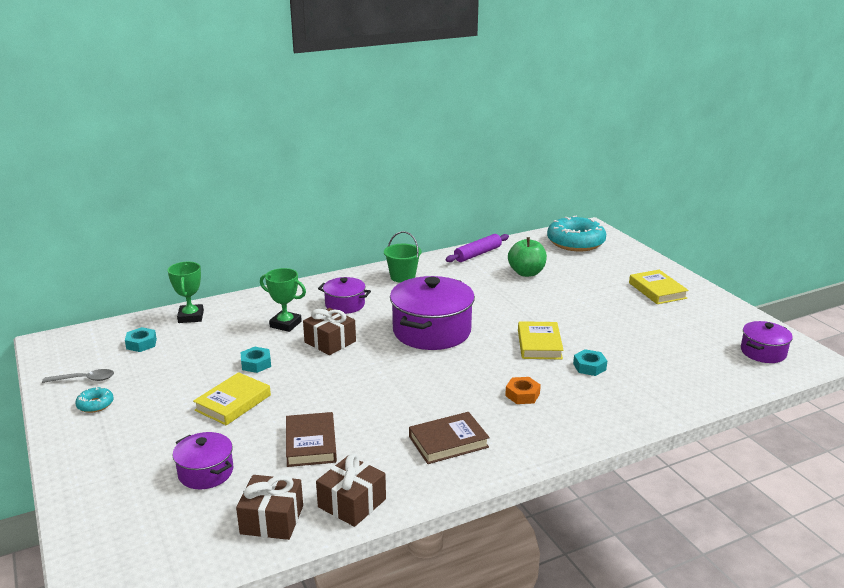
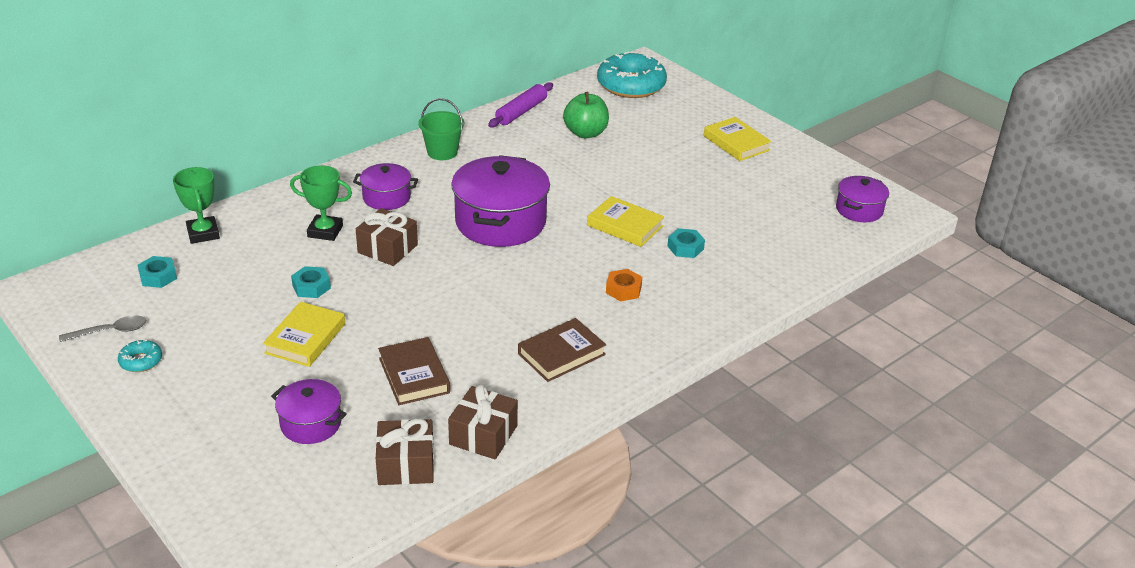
camera: 15 degrees left, 10 degrees up
yellow book [518,321,564,359] -> yellow book turned 45 degrees counterclockwise [587,196,664,247]

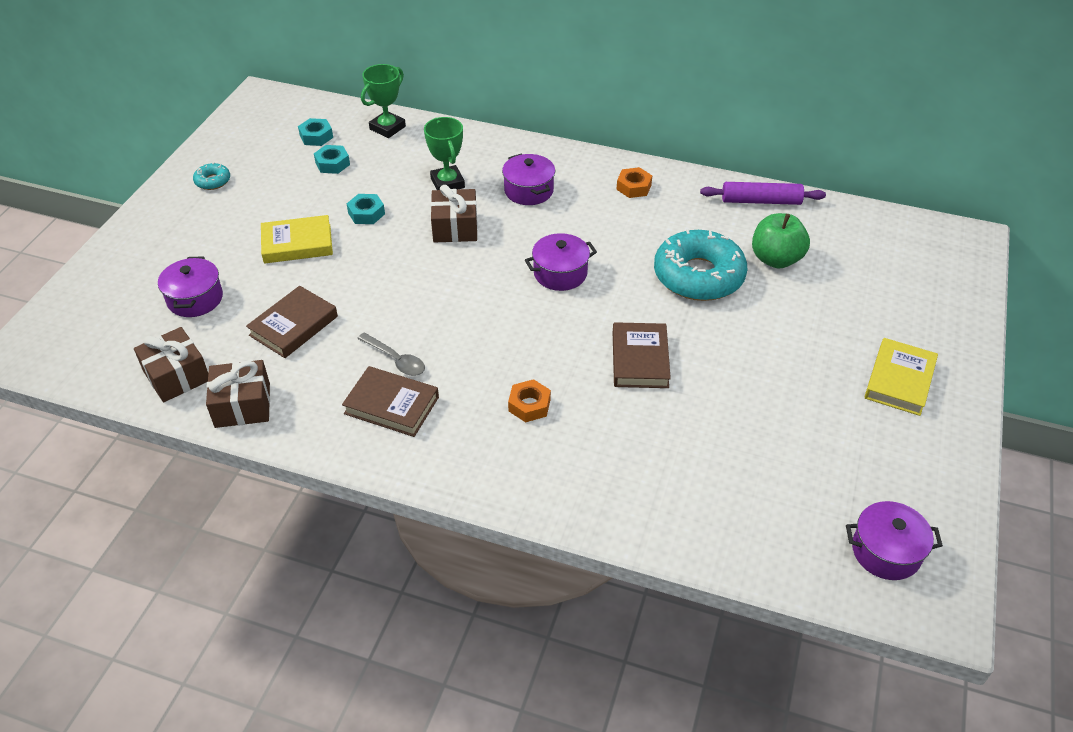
camera: 60 degrees right, 10 degrees up
grey spoon [59,315,146,342] -> grey spoon moved to [357,333,425,376]
green bucket [418,98,464,160] -> orange nut [616,167,652,198]
purple pot [451,155,550,247] -> purple pot [525,233,597,291], size x0.54
yellow book [587,196,664,247] -> brown book [613,322,671,388]
turquoise donut [597,52,667,98] -> turquoise donut moved to [654,228,747,301]
turquoise nut [667,228,705,258] -> turquoise nut moved to [314,145,350,174]

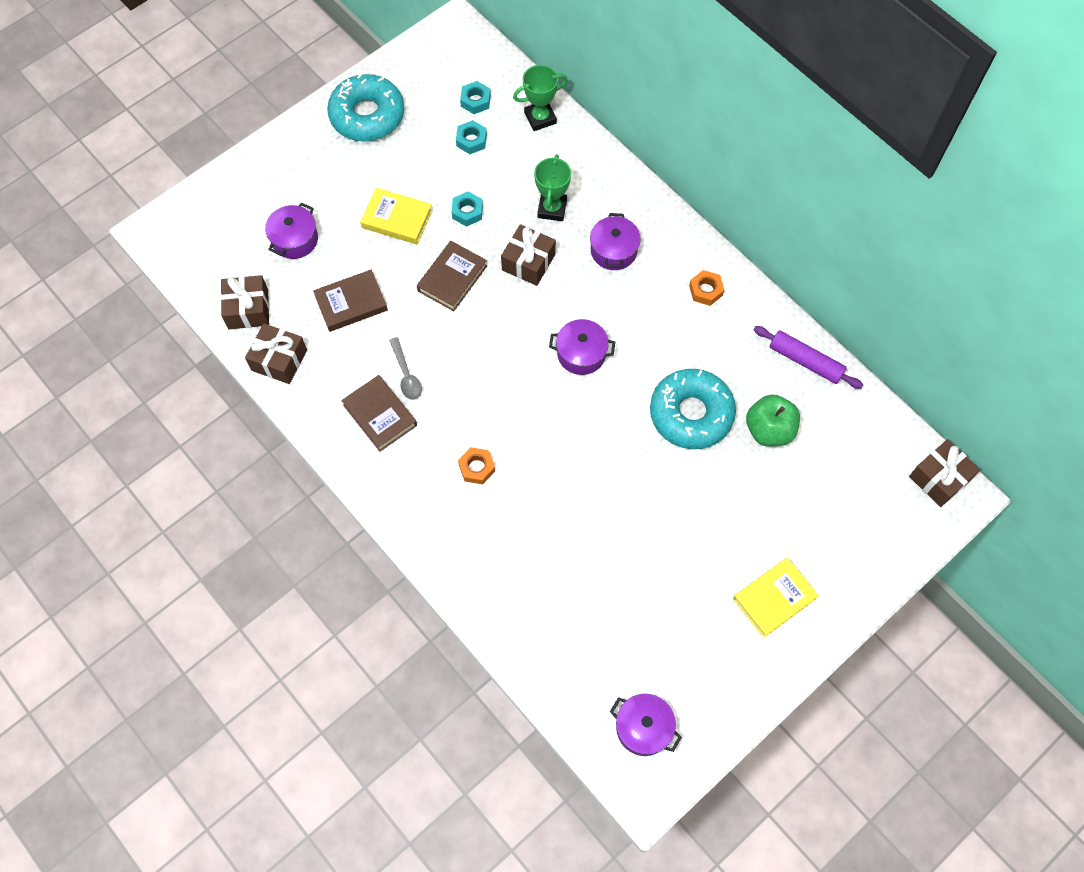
camera: 30 degrees right, 20 degrees up
turquoise donut [193,162,230,190] -> turquoise donut [327,73,404,142], size x2.30
brown book [613,322,671,388] -> brown book moved to [417,241,487,311]
none -> brown gift [909,439,980,507]

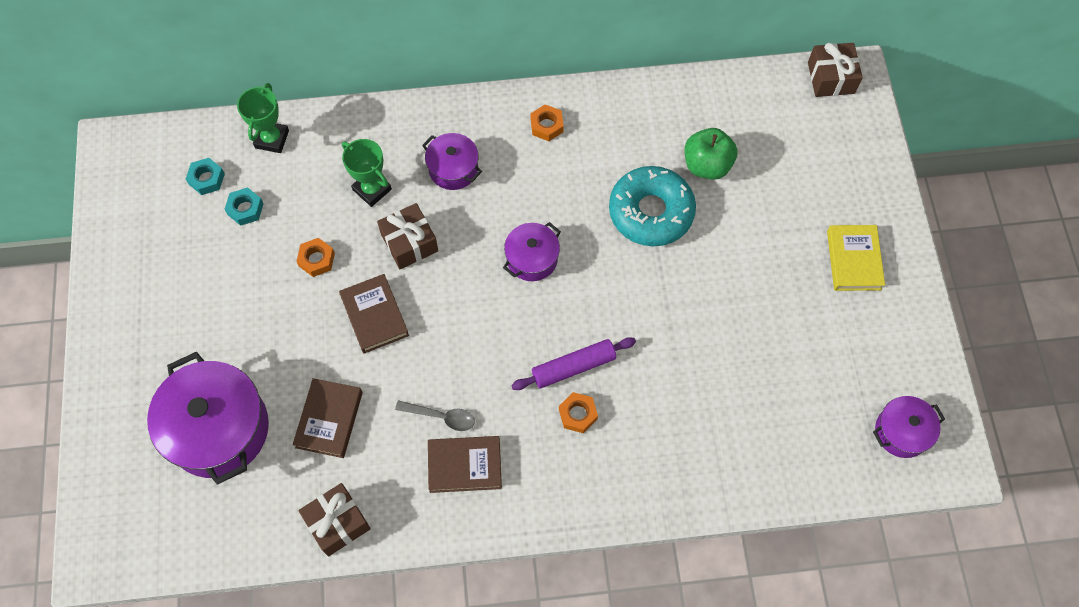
camera: 55 degrees left, 0 degrees up
brown gift [221,275,269,329] -> none
purple pot [265,202,318,259] -> purple pot [147,352,269,485], size x1.87
turquoise donut [327,73,404,142] -> none
yellow book [360,188,433,244] -> none
turquoise nut [452,192,483,227] -> orange nut [296,238,335,277]
purple rolling pin [753,326,863,389] -> purple rolling pin moved to [511,337,636,390]

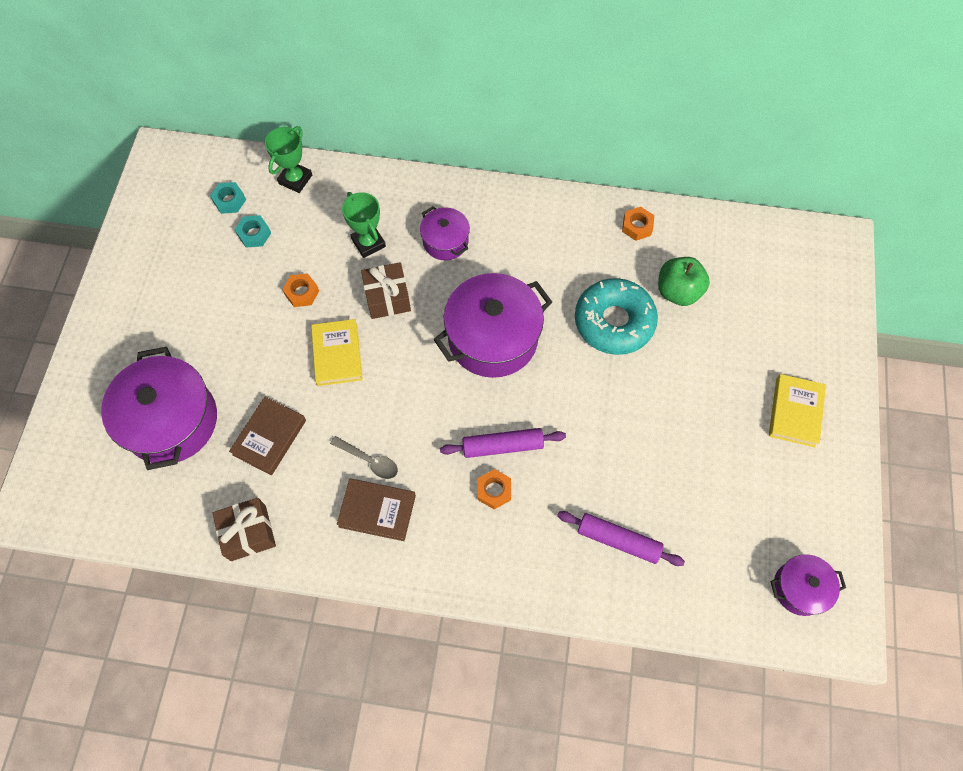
camera: 15 degrees right, 0 degrees up
brown book [339,274,409,354] -> yellow book [311,319,363,386]
purple pot [503,222,561,281] -> purple pot [433,273,552,378], size x1.87
orange nut [530,104,564,141] -> orange nut moved to [622,206,654,241]
brown gift [808,43,863,97] -> none
none -> purple rolling pin [557,511,685,566]

